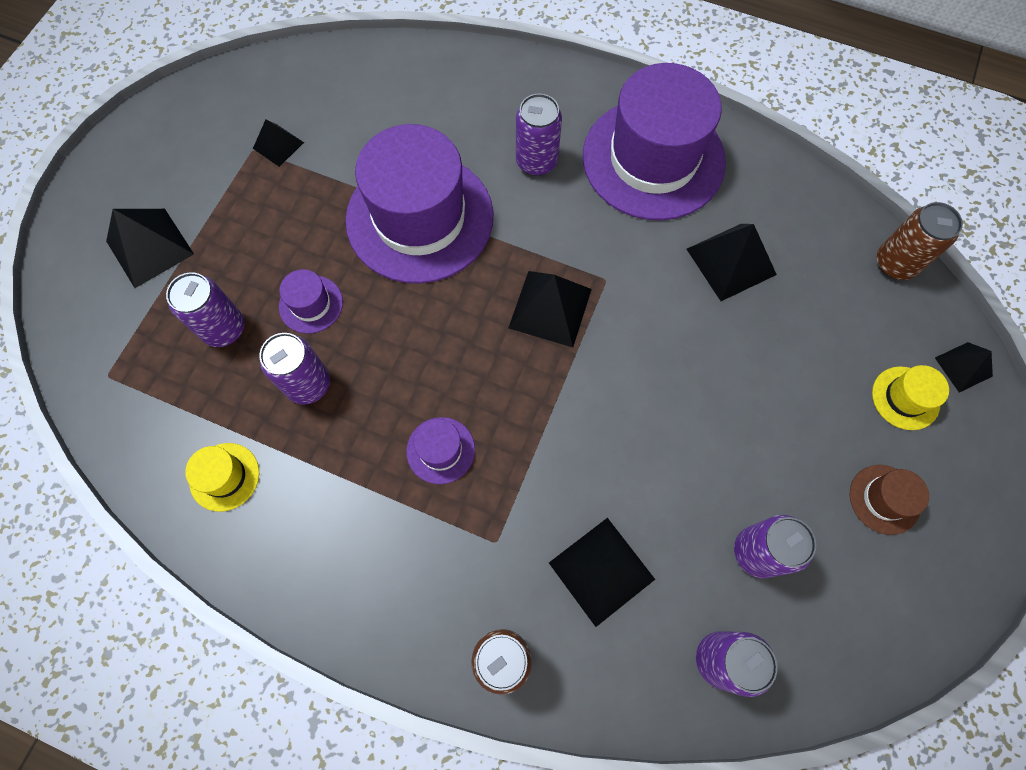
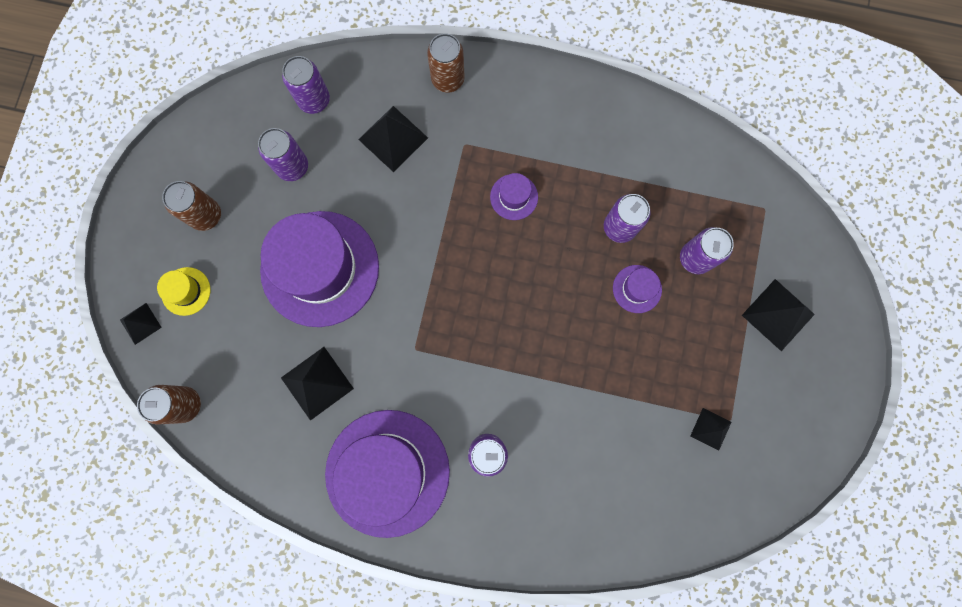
camera: 170 degrees right, 10 degrees up
yellow hat [185,443,259,512] -> none
purple hat [345,124,494,284] -> purple hat moved to [260,211,379,327]
black pyramid [508,271,592,347] -> none
brown hat [850,465,929,535] -> brown can [162,181,221,231]

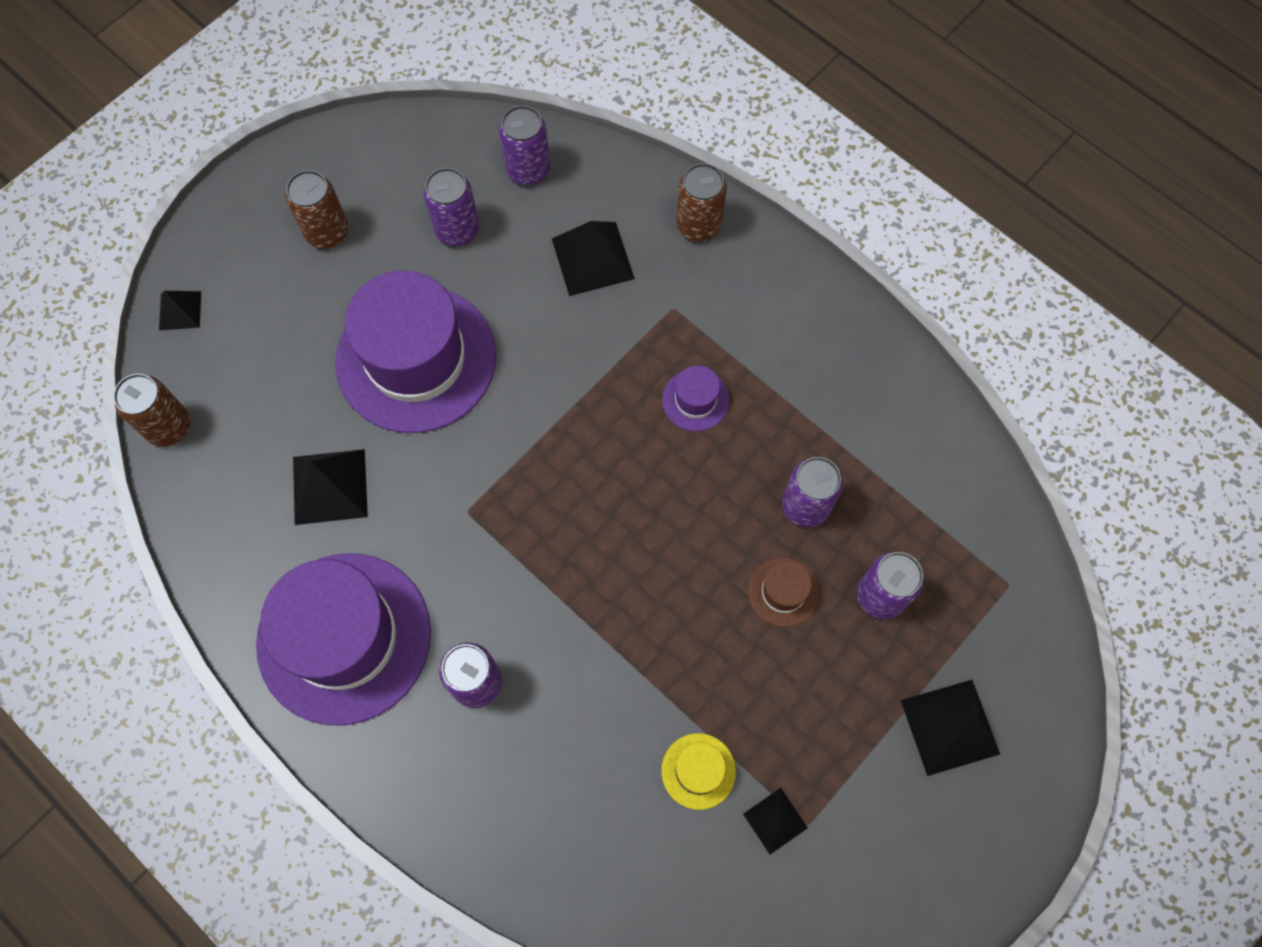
camera: 30 degrees right, 10 degrees down
yellow hat [157,267,210,316] -> yellow hat moved to [661,733,736,810]
purple hat [613,265,662,313] -> brown hat [748,558,819,627]

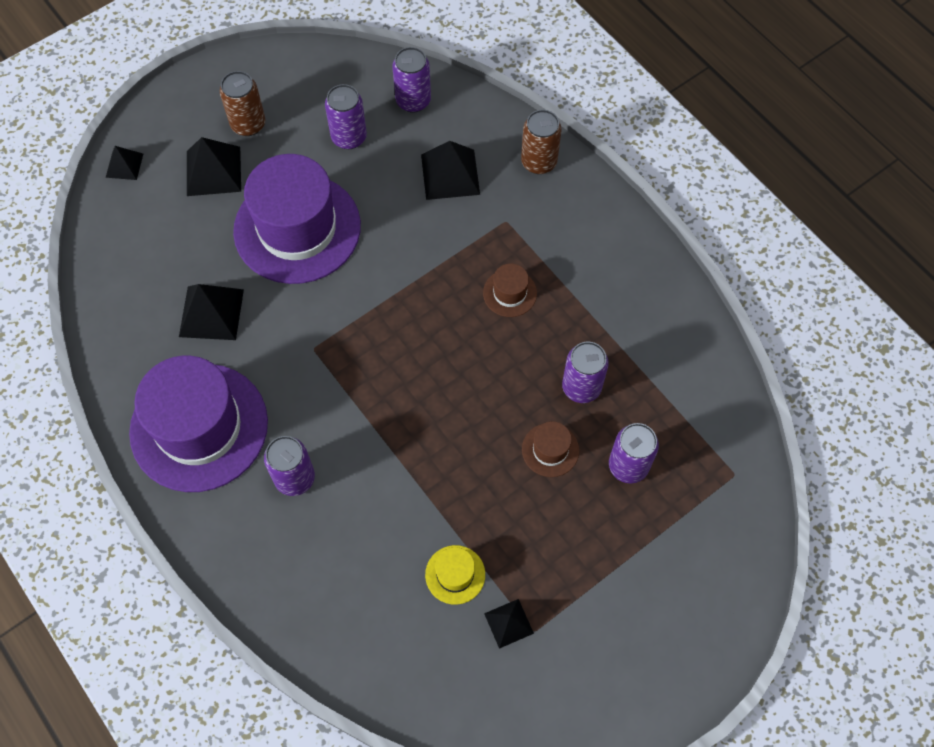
camera: 10 degrees right, 5 degrees down
brown can [113,374,190,447] -> none
purple hat [662,365,729,431] -> brown hat [483,263,537,317]
black pyramid [901,680,1000,776] -> black pyramid moved to [187,137,241,196]

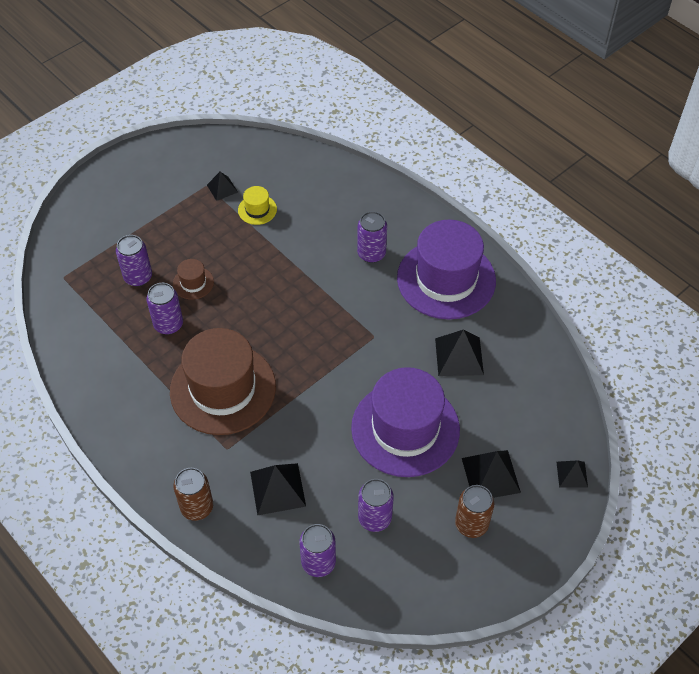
camera: 175 degrees right, 10 degrees down
brown hat [483,263,537,317] -> brown hat [170,328,276,435], size x2.41

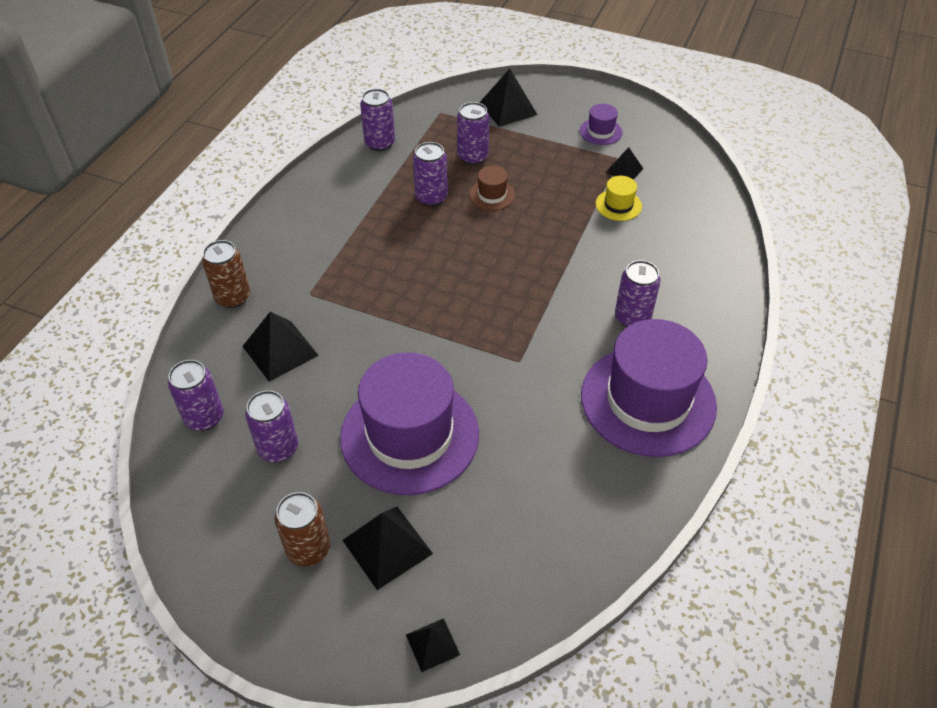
camera: 65 degrees right, 5 degrees down
brown hat [170,328,276,435] -> none
black pyramid [435,329,484,376] -> black pyramid moved to [479,69,538,127]
none -> purple can [360,89,395,151]
none -> purple hat [580,104,622,145]

